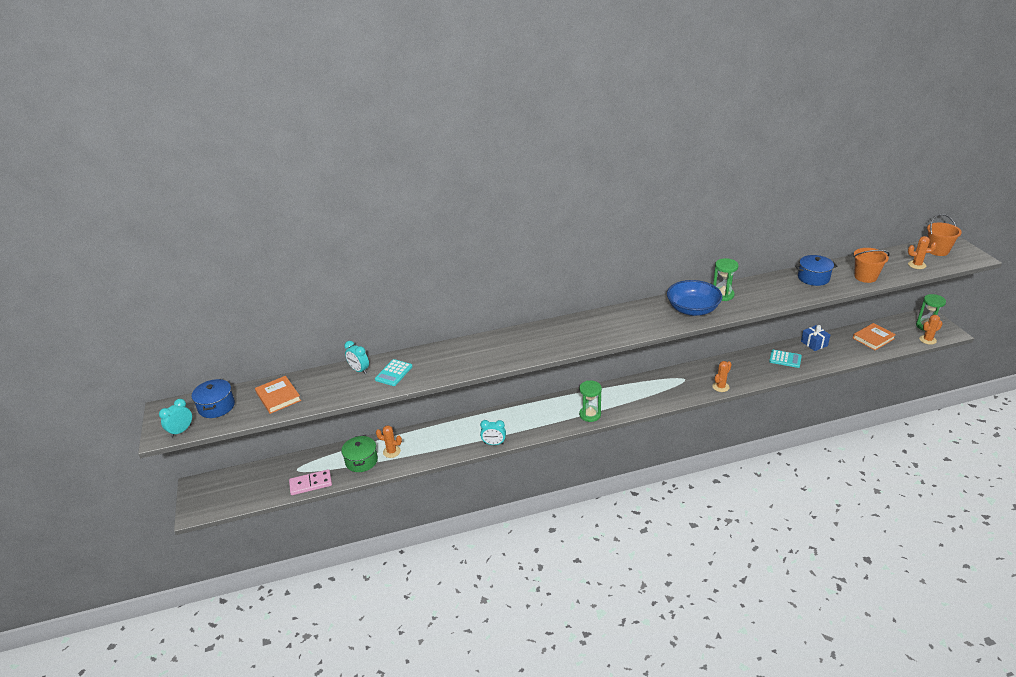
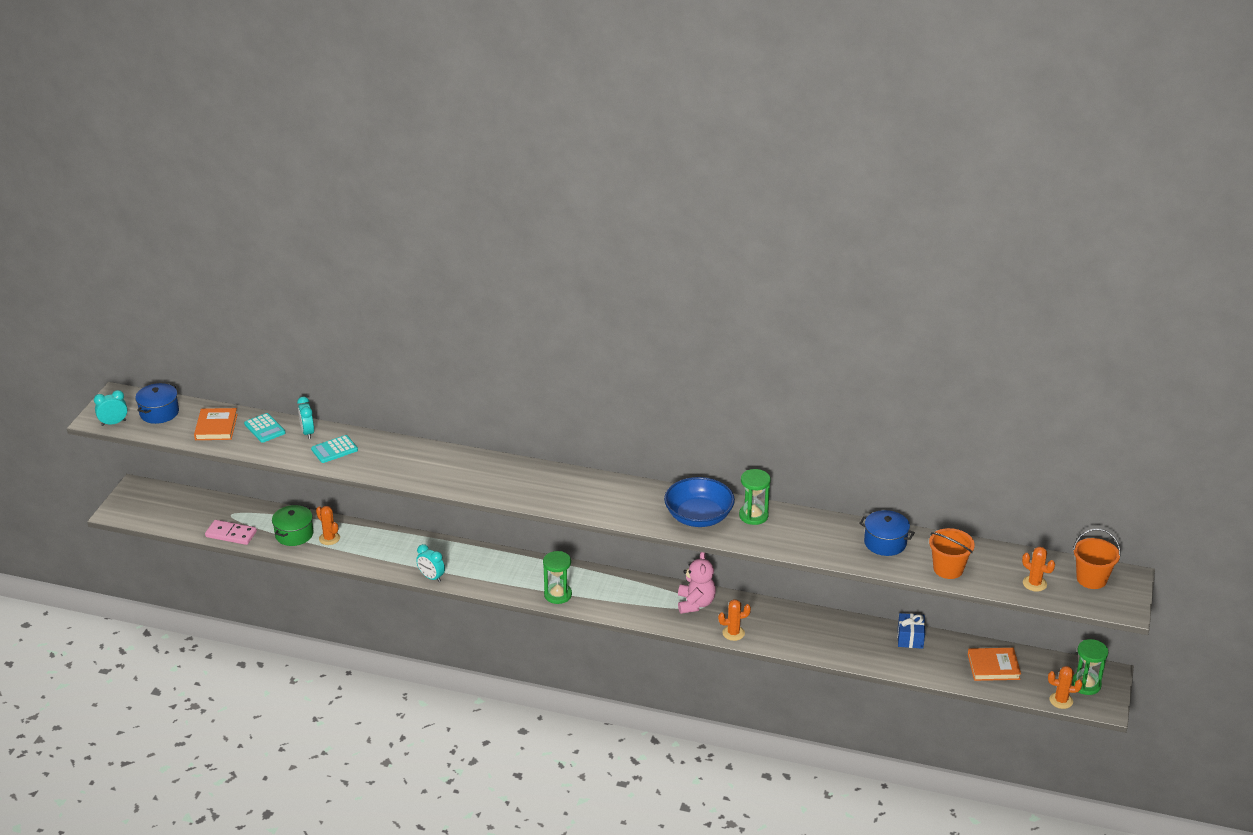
camera: 30 degrees right, 0 degrees up
turquoise calculator [769,350,802,368] -> turquoise calculator moved to [244,413,286,443]
none -> pink teddy bear [678,552,716,614]

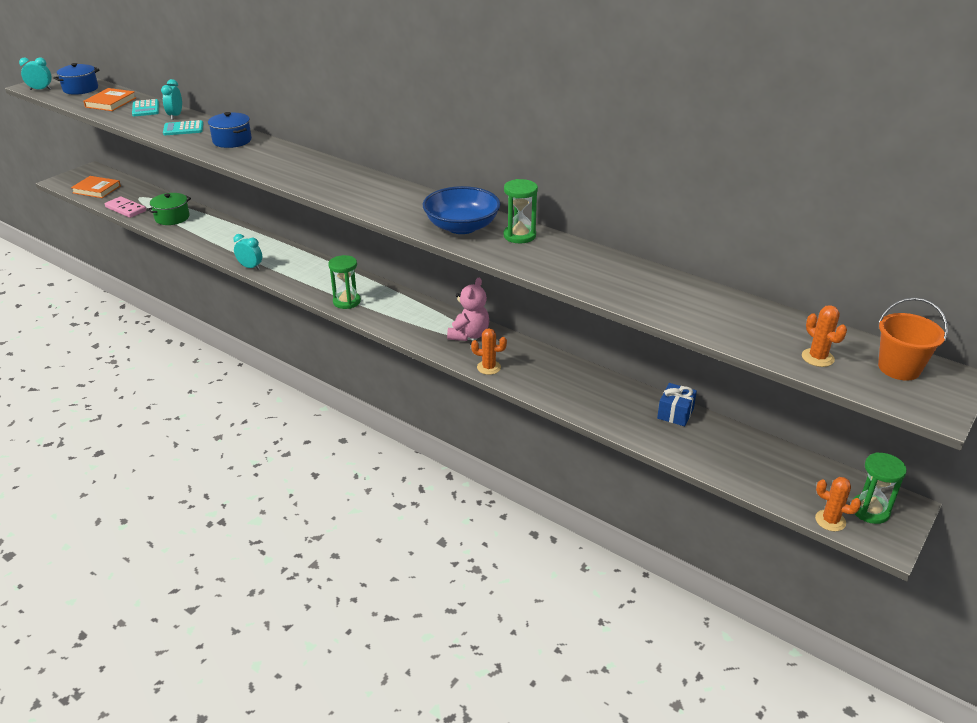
camera: 20 degrees right, 0 degrees up
orange cactus [316,506,340,545] -> none
turquoise clock [416,544,445,582] -> turquoise clock turned 150 degrees clockwise [233,234,262,270]
blue pot [859,510,915,556] -> blue pot moved to [208,112,252,148]
orange bucket [929,528,975,579] -> none
orange book [968,648,1021,681] -> orange book moved to [71,176,121,198]

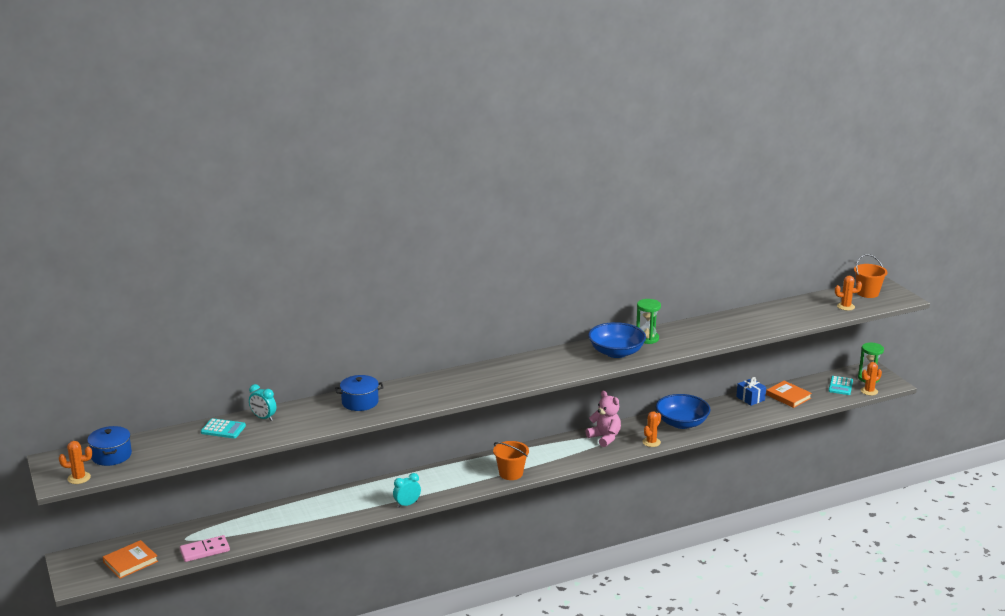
camera: 60 degrees left, 10 degrees down
turquoise clock [19,57,52,90] -> orange cactus [59,441,92,484]
orange book [83,88,136,111] -> orange book moved to [766,381,812,408]
green pot [147,193,191,225] -> none
turquoise calculator [163,120,203,135] -> turquoise calculator moved to [828,376,853,395]
green hourglass [328,255,361,309] -> orange bucket [493,441,529,480]
none -> blue bowl [656,394,711,429]

